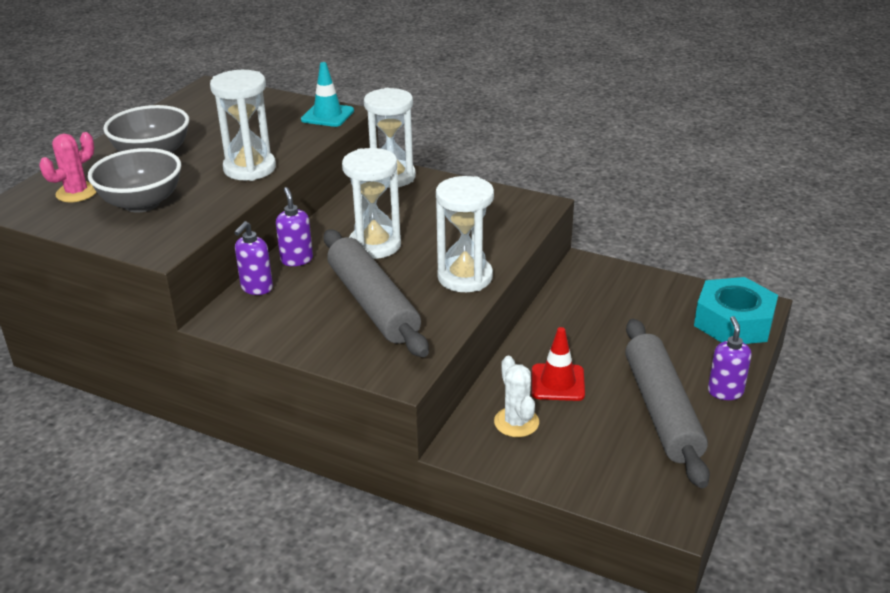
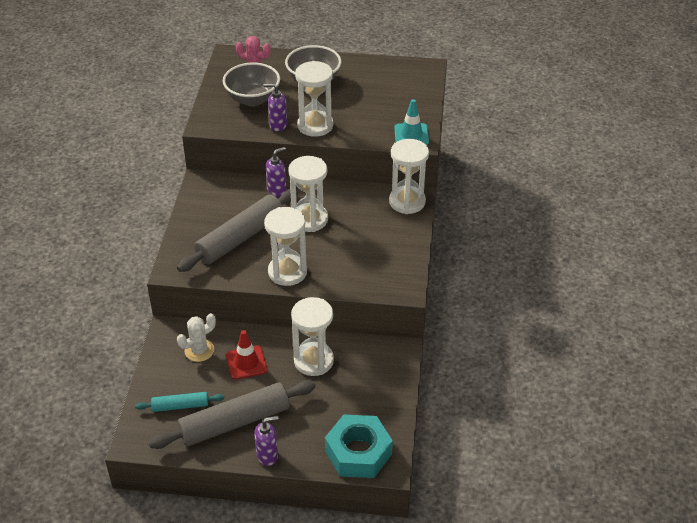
camera: 70 degrees right, 10 degrees up
purple soap dispenser [234,221,273,295] -> purple soap dispenser moved to [264,83,287,132]
none -> turquoise rolling pin [135,392,224,412]
none -> white hourglass [291,297,334,376]

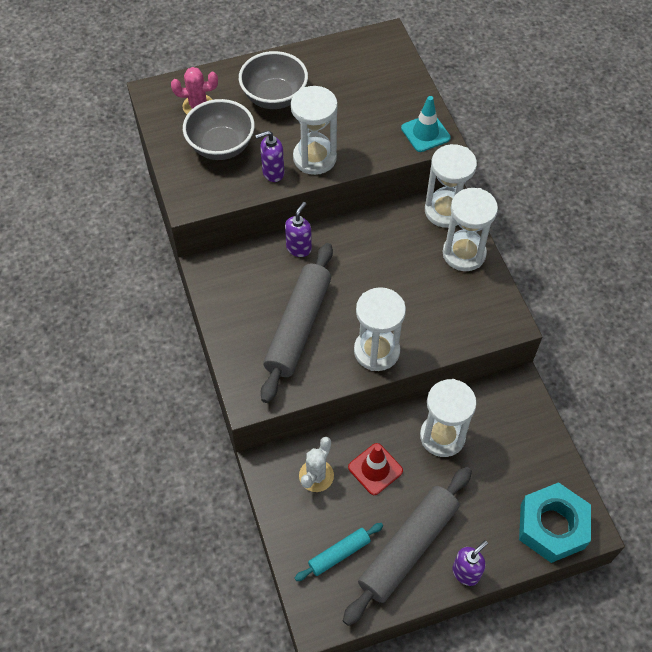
camera: 25 degrees left, 15 degrees up
white hourglass [288,156,328,232] -> white hourglass moved to [443,188,498,271]

